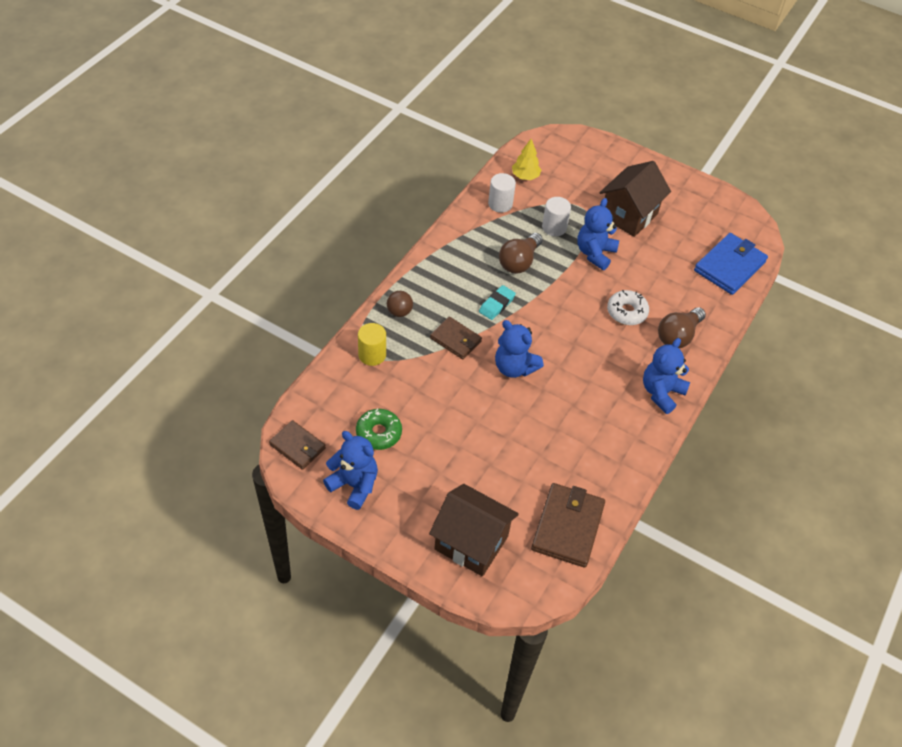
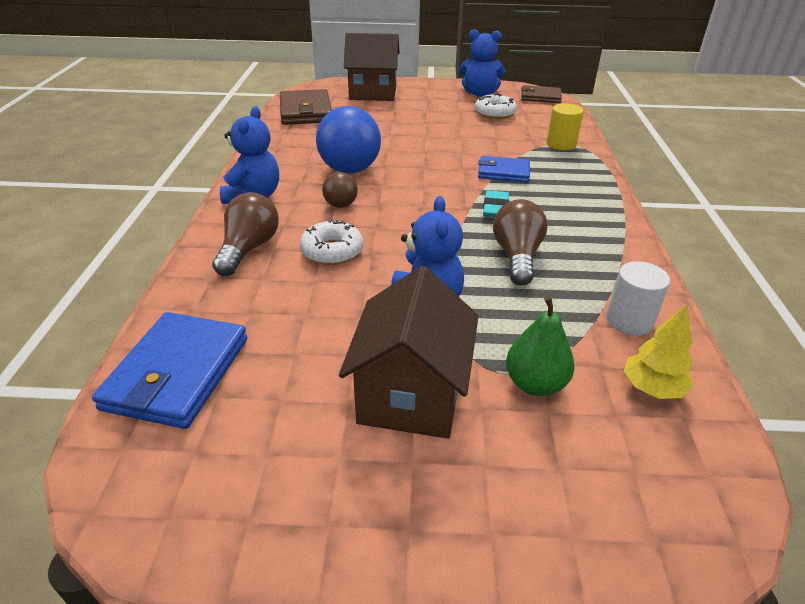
camera: 155 degrees right, 15 degrees down
green donut [356,409,402,450] -> white donut [475,94,517,119]
brown ball [387,291,413,317] -> brown ball moved to [322,172,358,208]
brown wallet [430,317,482,359] -> blue wallet [478,156,530,183]
blue teddy bear [495,320,544,378] -> none
white cylinder [542,197,571,236] -> none
none -> blue ball [316,106,381,173]
none -> green pear [506,296,575,396]

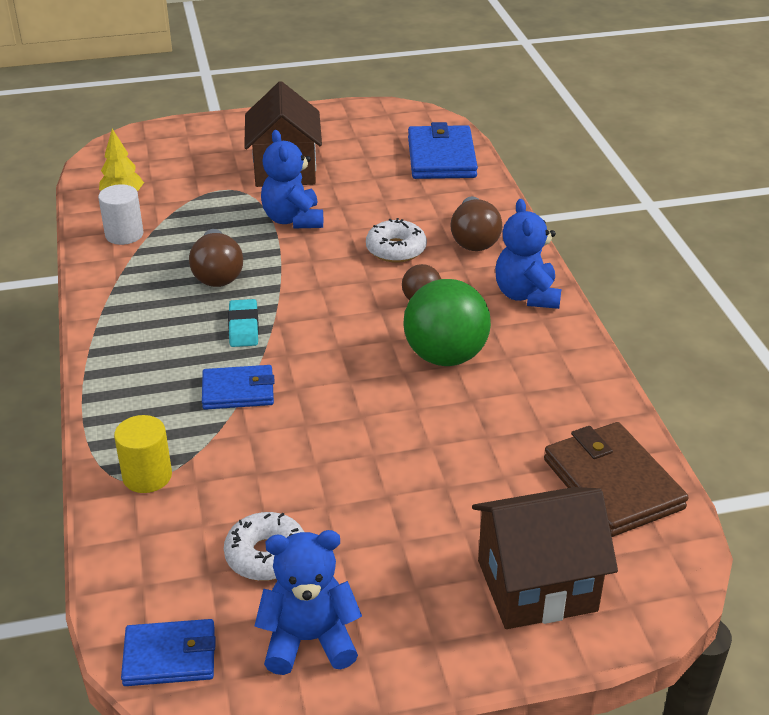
camera: 165 degrees right, 0 degrees up
blue ball [316,106,381,173] -> green ball [403,279,491,366]
green pear [506,296,575,396] -> none
brown wallet [521,85,562,103] -> blue wallet [121,619,216,686]

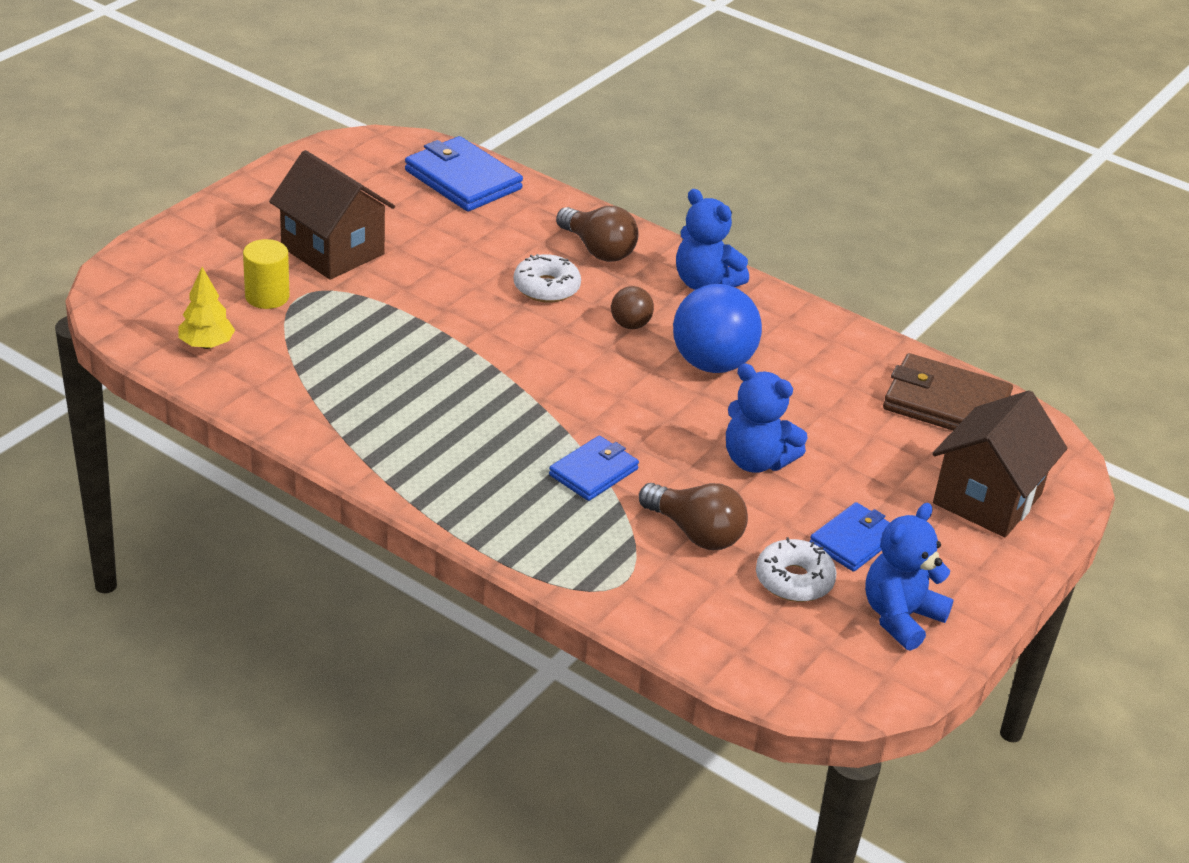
camera: 45 degrees left, 0 degrees up
white cylinder [98,184,143,245] -> none
yellow cylinder [114,415,172,493] -> yellow cylinder moved to [243,239,290,309]
blue wallet [121,619,216,686] -> blue wallet moved to [809,502,890,572]
brown light bulb [189,229,243,287] -> brown light bulb moved to [639,483,748,550]
turquoise eraser [228,299,259,347] -> none
blue teddy bear [261,130,323,228] -> blue teddy bear moved to [726,364,808,473]
green ball [403,279,491,366] -> blue ball [673,284,762,373]

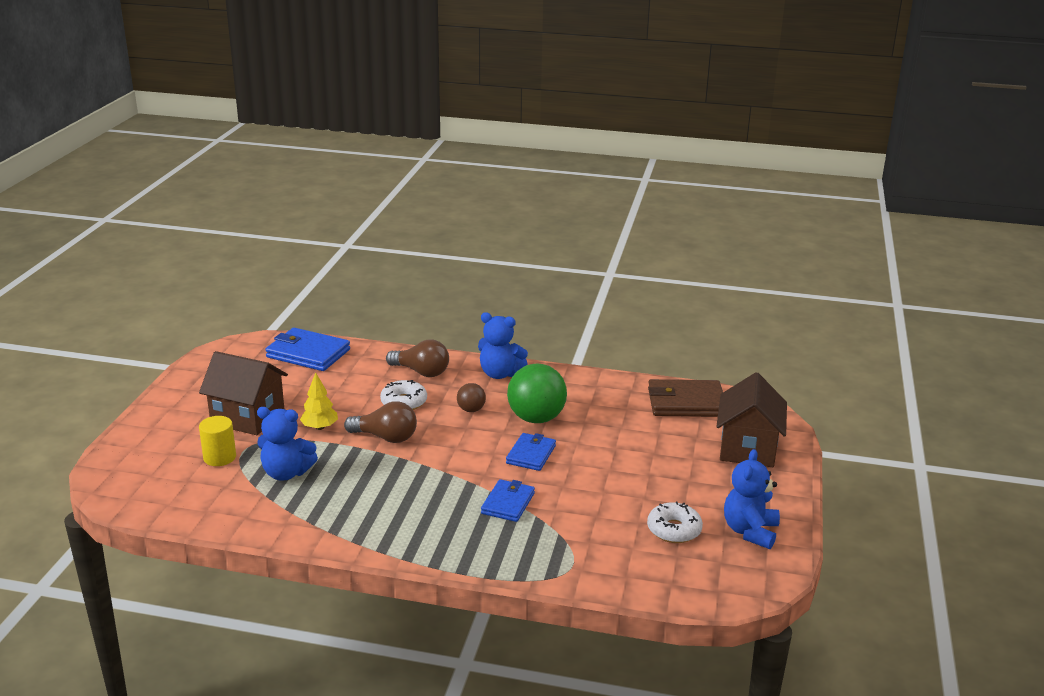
camera: 20 degrees left, 10 degrees down
yellow tree [179,267,235,349] -> yellow tree moved to [300,372,338,430]
brown light bulb [639,483,748,550] -> brown light bulb moved to [344,401,417,443]
blue ball [673,284,762,373] -> green ball [507,364,567,423]
blue teddy bear [726,364,808,473] -> blue teddy bear moved to [257,407,318,481]
blue wallet [809,502,890,572] -> blue wallet moved to [506,433,556,471]

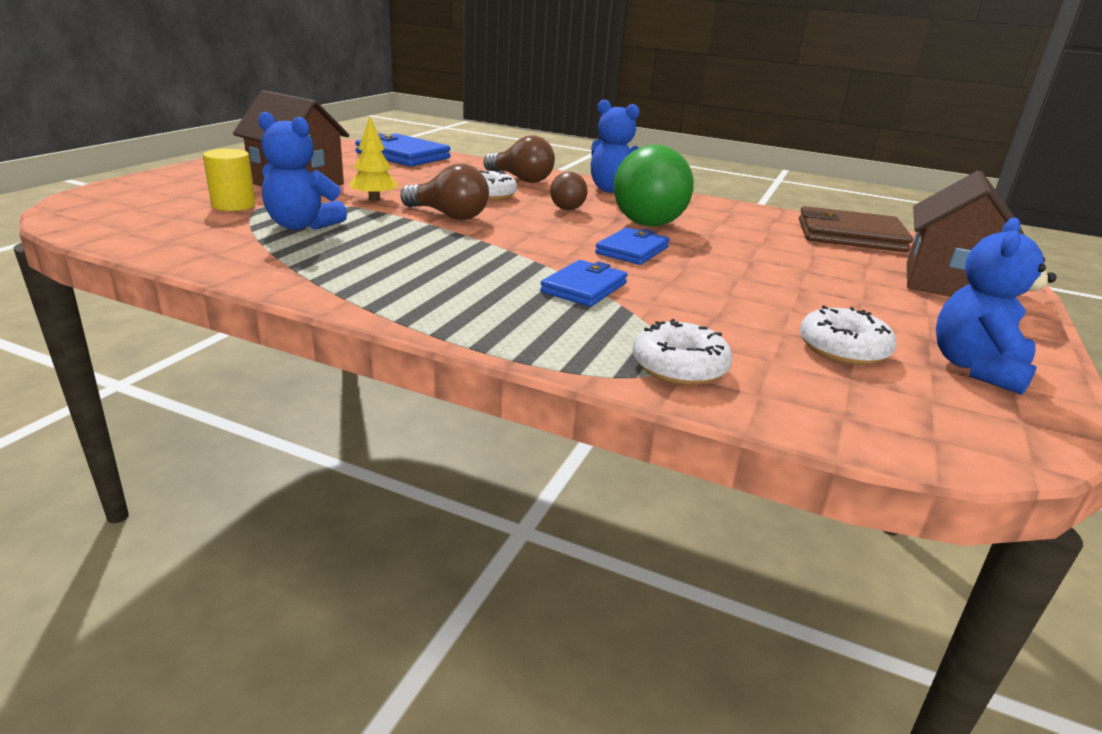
camera: 10 degrees right, 0 degrees up
none -> white donut [633,319,732,385]

